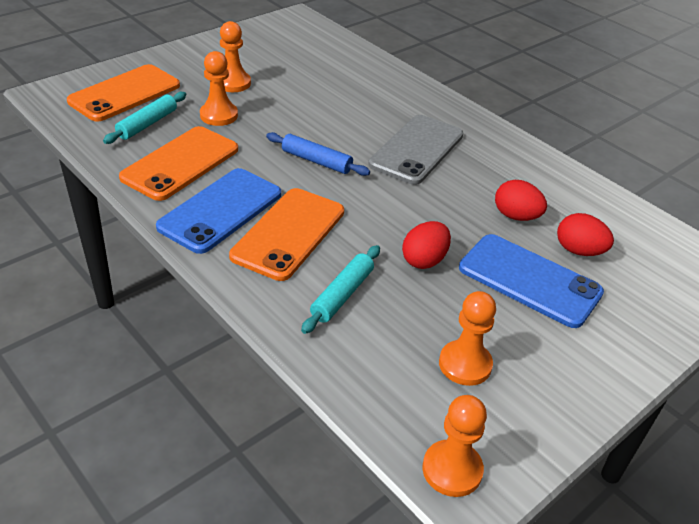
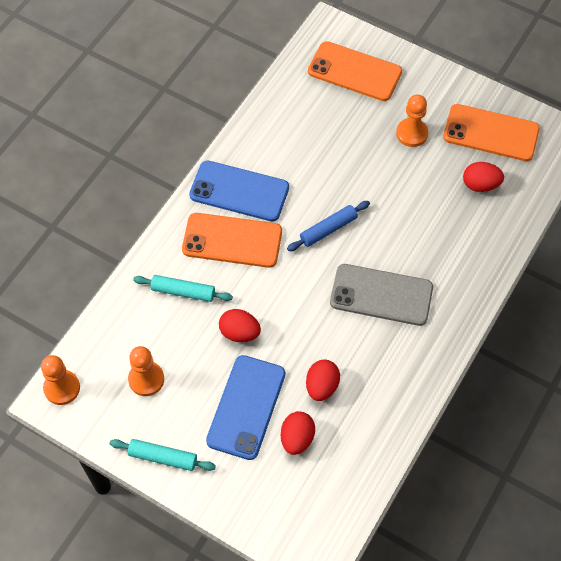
camera: 75 degrees right, 20 degrees up
turquoise rolling pin [103,92,186,144] -> turquoise rolling pin moved to [110,439,216,471]
orange phone [119,126,238,201] -> orange phone moved to [443,104,540,161]
orange pawn [200,51,238,126] -> none
blue rolling pin [266,132,370,176] -> blue rolling pin turned 45 degrees clockwise [287,201,370,251]
none -> red egg [463,162,504,192]

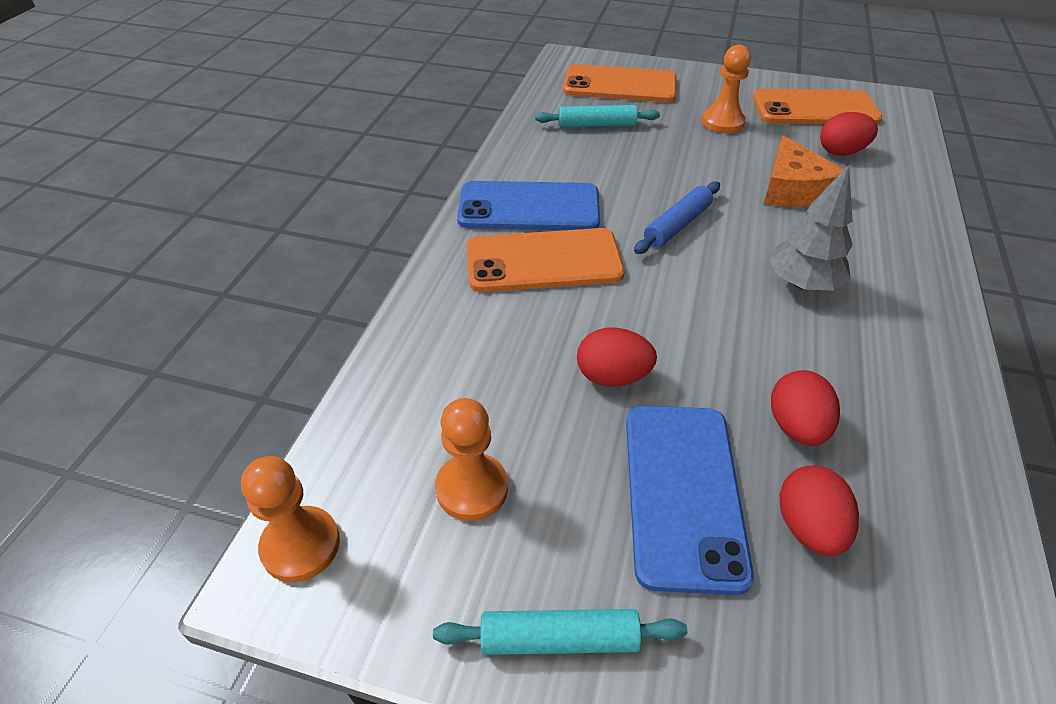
camera: 15 degrees left, 15 degrees down
turquoise rolling pin [133,275,233,302] -> turquoise rolling pin moved to [535,105,660,128]
grey phone [330,264,433,326] -> grey tree [769,165,853,291]
none -> orange cheese [764,135,844,207]

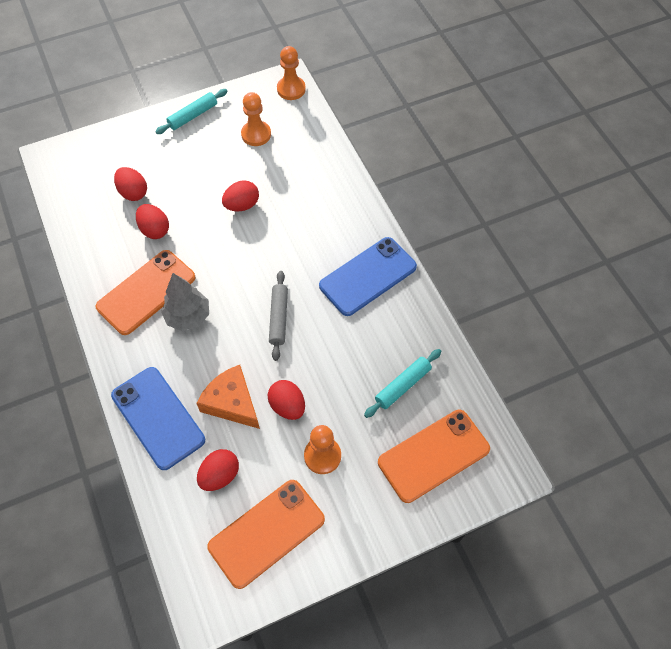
camera: 140 degrees right, 15 degrees up
orange phone [466,228,625,292] -> orange phone moved to [96,250,196,335]
blue phone [626,406,754,595] -> blue phone moved to [111,367,205,470]
blue rolling pin [634,181,720,254] -> grey rolling pin [269,271,288,361]
none -> red egg [268,380,305,420]

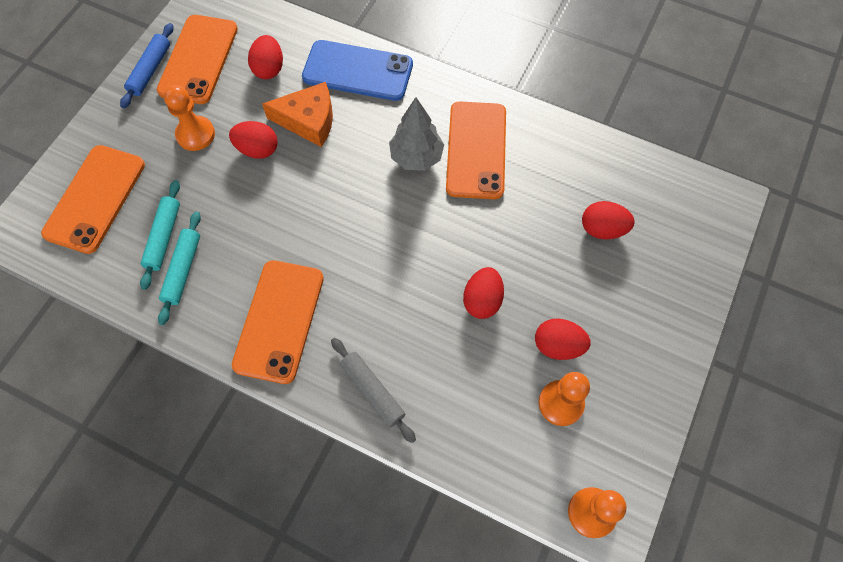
camera: 140 degrees right, 5 degrees up
red egg [136,204,169,239] -> red egg moved to [535,318,591,360]
turquoise rolling pin [155,89,228,134] -> turquoise rolling pin moved to [158,211,201,325]
grey rolling pin [269,271,288,361] -> grey rolling pin moved to [331,338,416,443]
blue phone [319,237,417,316] -> orange phone [232,260,324,384]
none -> blue rolling pin [120,23,174,108]

